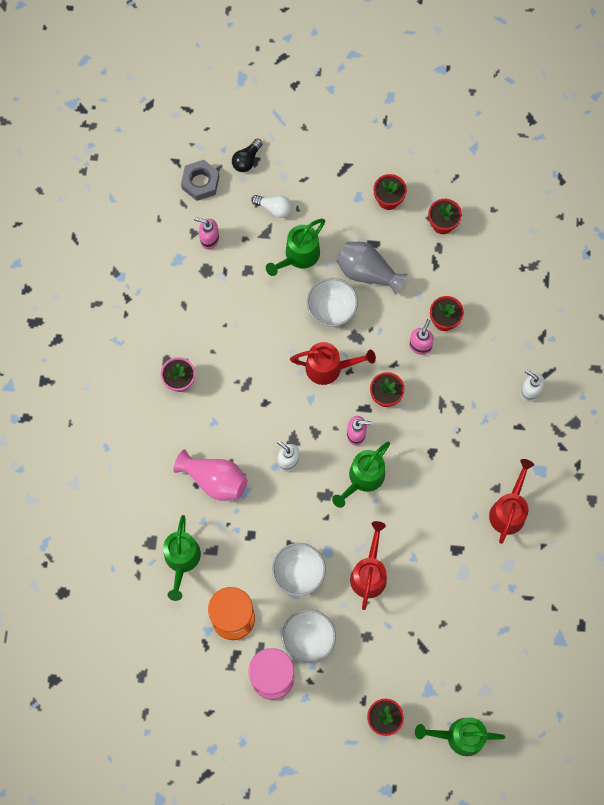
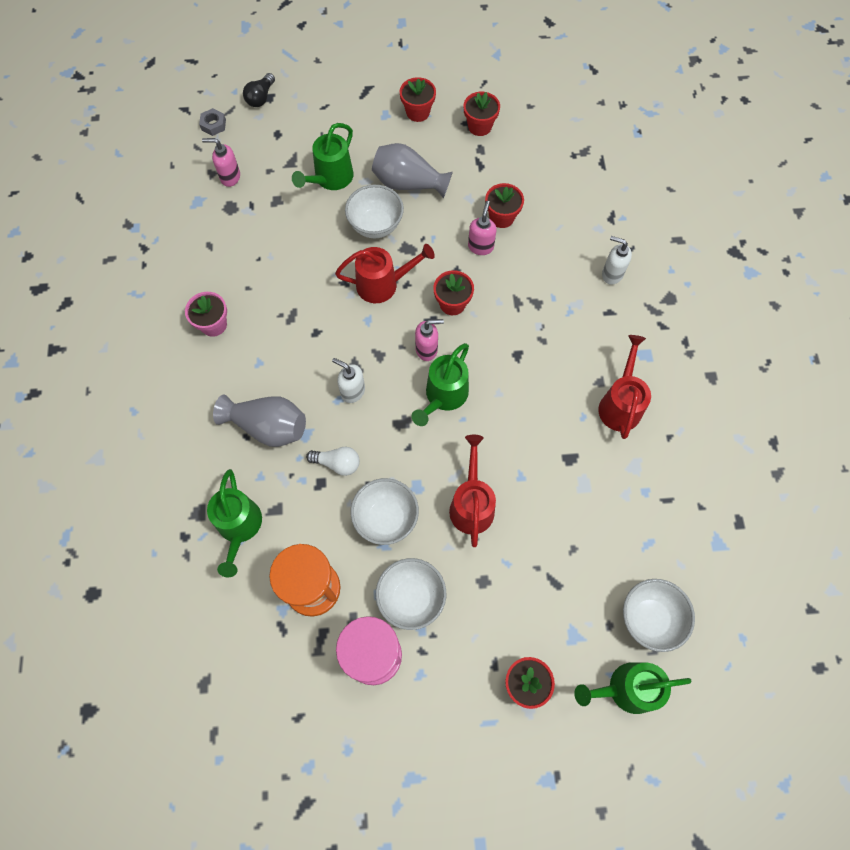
camera: 10 degrees left, 5 degrees down
pink vase [173,449,247,501] -> grey vase [213,395,306,447]
grey nut [181,160,219,201] -> grey nut [199,108,226,136], size x0.62
white light bulb [251,195,292,218] -> white light bulb moved to [306,447,360,476]
none -> white bowl [623,579,695,652]

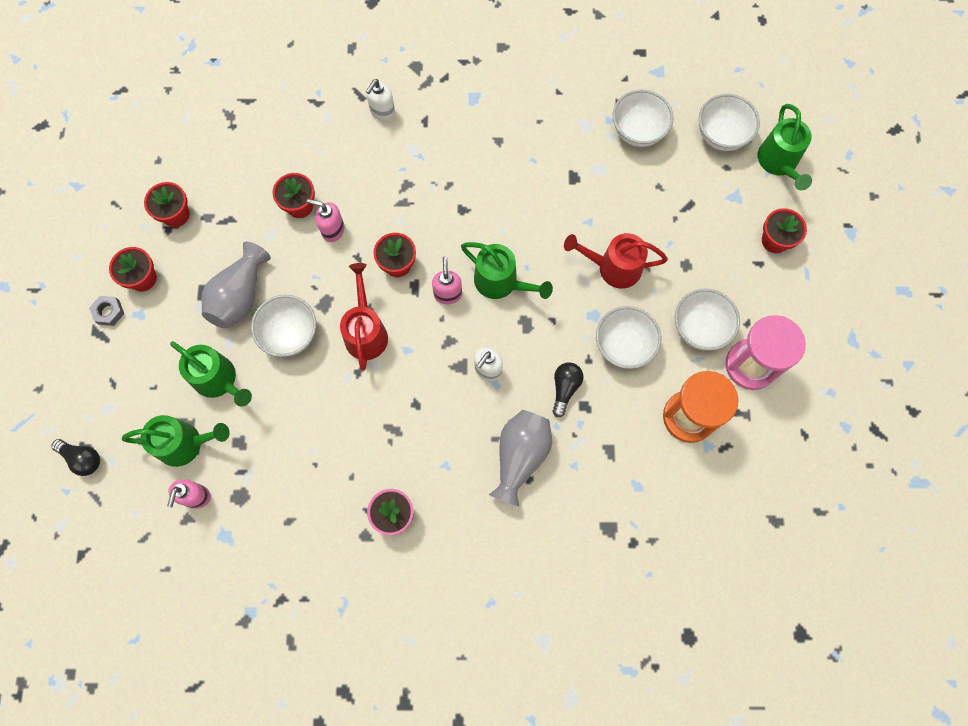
camera: 85 degrees left, 5 degrees up
grey nut [199,108,226,136] -> grey nut moved to [89,296,124,326]
green watering can [207,469,262,577] -> green watering can moved to [122,415,230,467]
white light bulb [306,447,360,476] -> black light bulb [552,362,584,418]
red watering can [598,335,651,439] -> none
none -> white bowl [613,90,674,147]

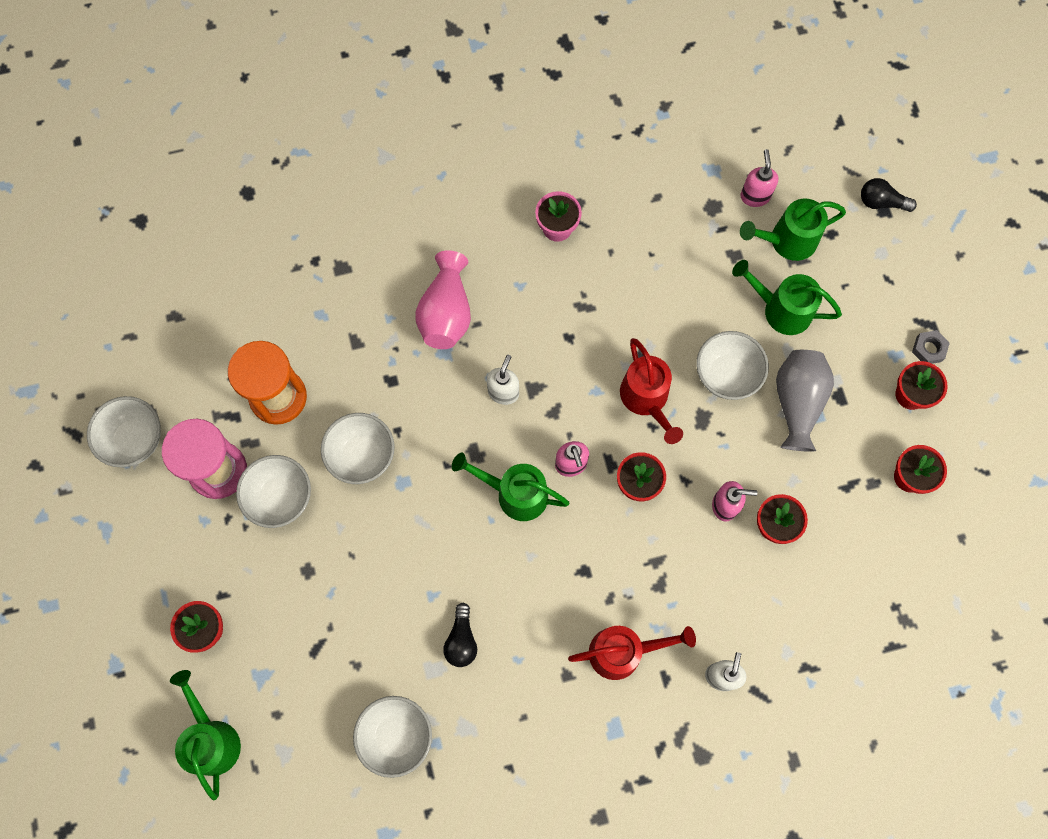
camera: 165 degrees right, 0 degrees up
grey vase [489,410,552,506] -> pink vase [415,250,471,349]
black light bulb [552,362,584,418] -> black light bulb moved to [443,603,477,667]
red watering can [564,233,668,289] -> red watering can moved to [568,626,696,680]
white bowl [699,94,760,151] -> white bowl moved to [87,396,161,467]

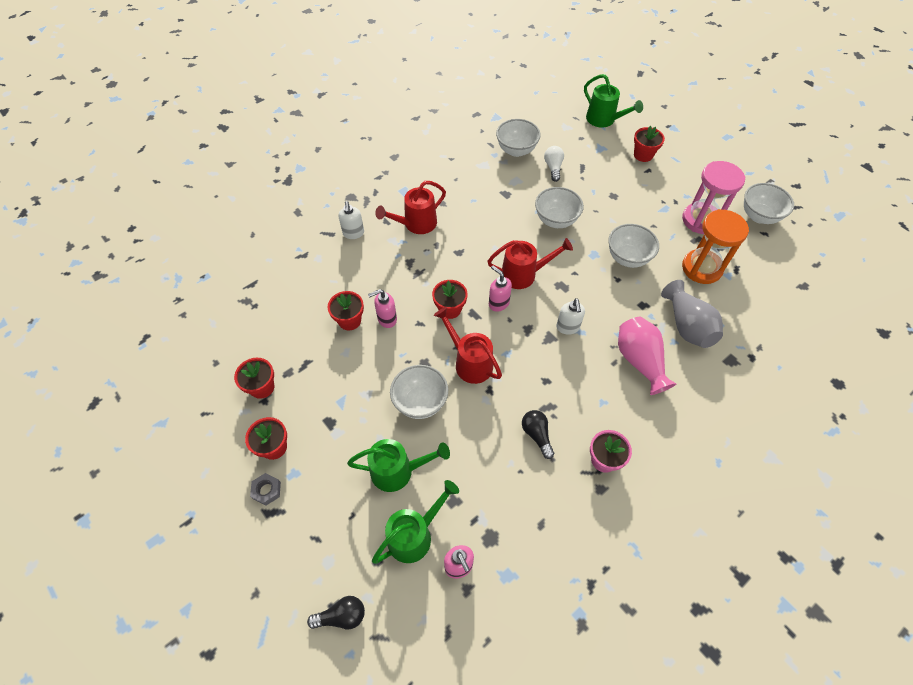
camera: 155 degrees right, 15 degrees down
white bowl [236,455,311,528] -> white bowl moved to [535,187,584,228]
black light bulb [443,603,477,667] -> black light bulb moved to [522,410,554,459]
green watering can [452,453,569,521] -> red watering can [487,238,573,289]
grey vase [776,350,834,452] -> grey vase moved to [661,280,723,348]
none -> white light bulb [544,146,564,182]

